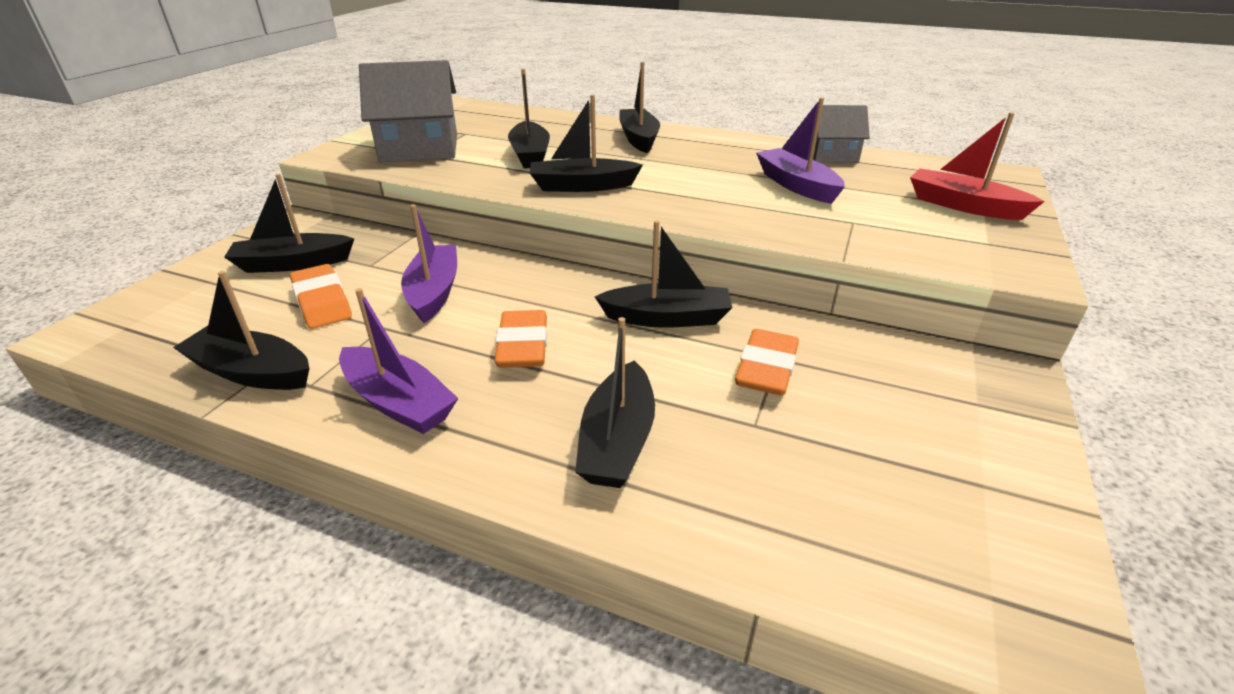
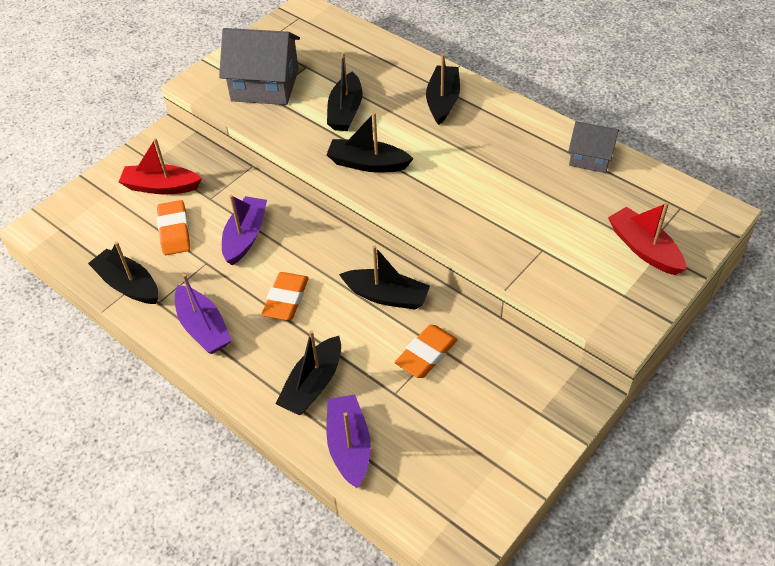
camera: 20 degrees right, 15 degrees up
black boat [224,174,354,273] -> red boat [119,138,202,194]
purple boat [756,98,845,204] -> purple boat moved to [327,395,371,488]

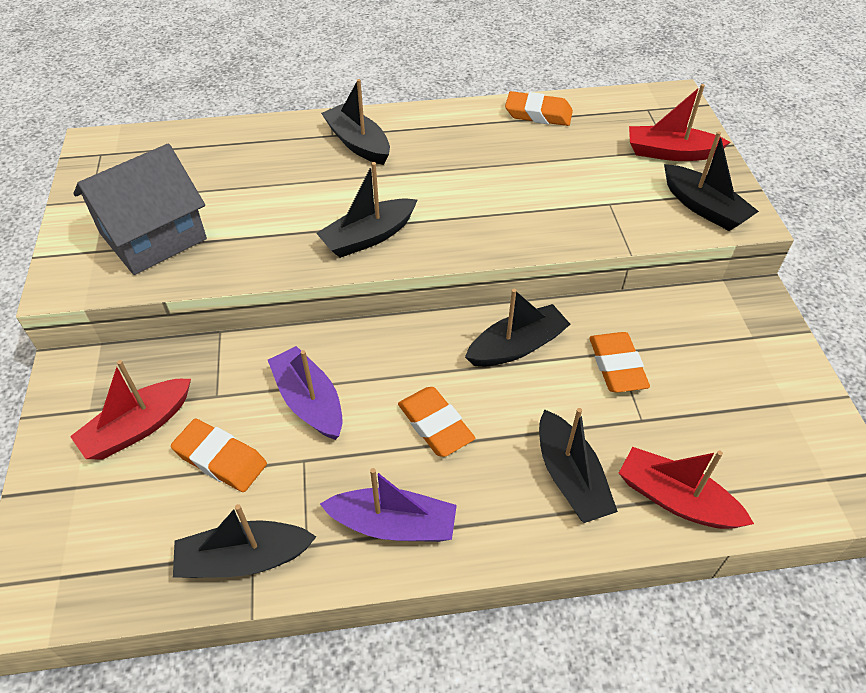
camera: 50 degrees left, 0 degrees up
black boat [327,53,363,131] -> black boat moved to [664,131,759,231]
purple boat [327,395,371,488] -> red boat [619,447,754,529]
grey house [568,121,619,173] -> orange eraser [505,91,573,126]

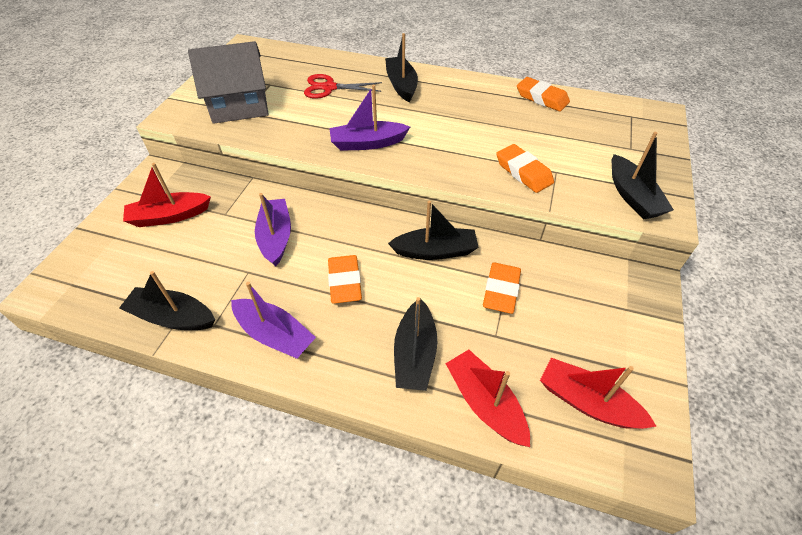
camera: 25 degrees right, 0 degrees up
orange eraser [171,419,267,492] -> orange eraser moved to [496,144,554,193]
black boat [316,162,417,258] -> purple boat [329,85,410,151]
red boat [629,84,730,161] -> red boat moved to [540,358,656,429]
none -> red scissors [304,74,382,99]

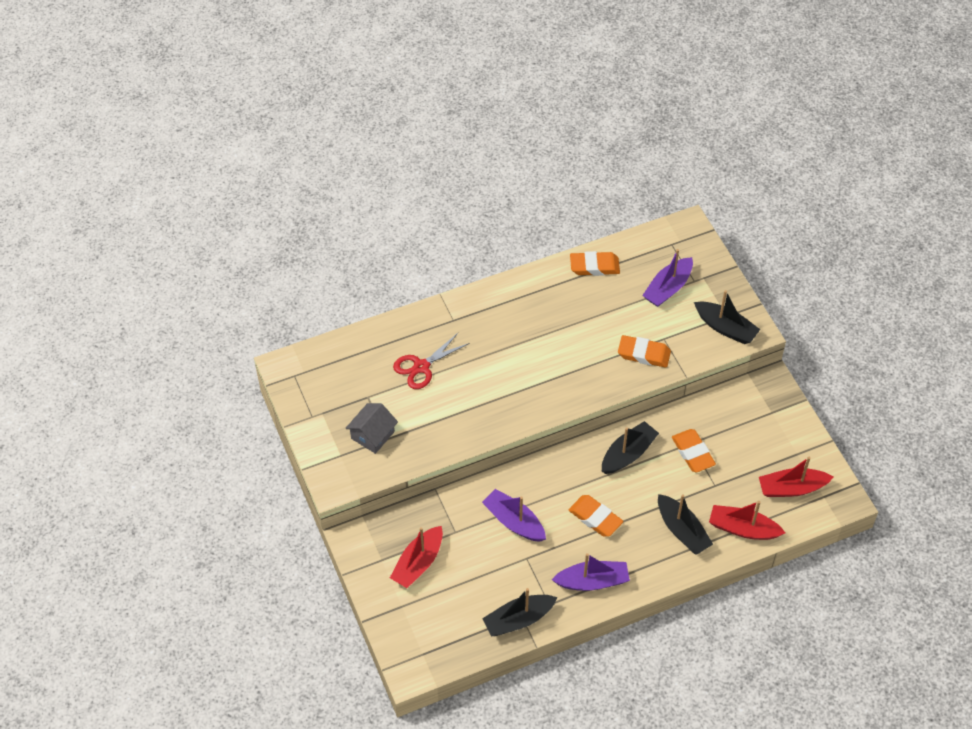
camera: 40 degrees left, 5 degrees up
grey house [188,41,269,124] -> grey house [345,403,398,454], size x0.59
purple boat [329,85,410,151] -> purple boat moved to [642,249,693,307]
black boat [385,33,418,102] -> none

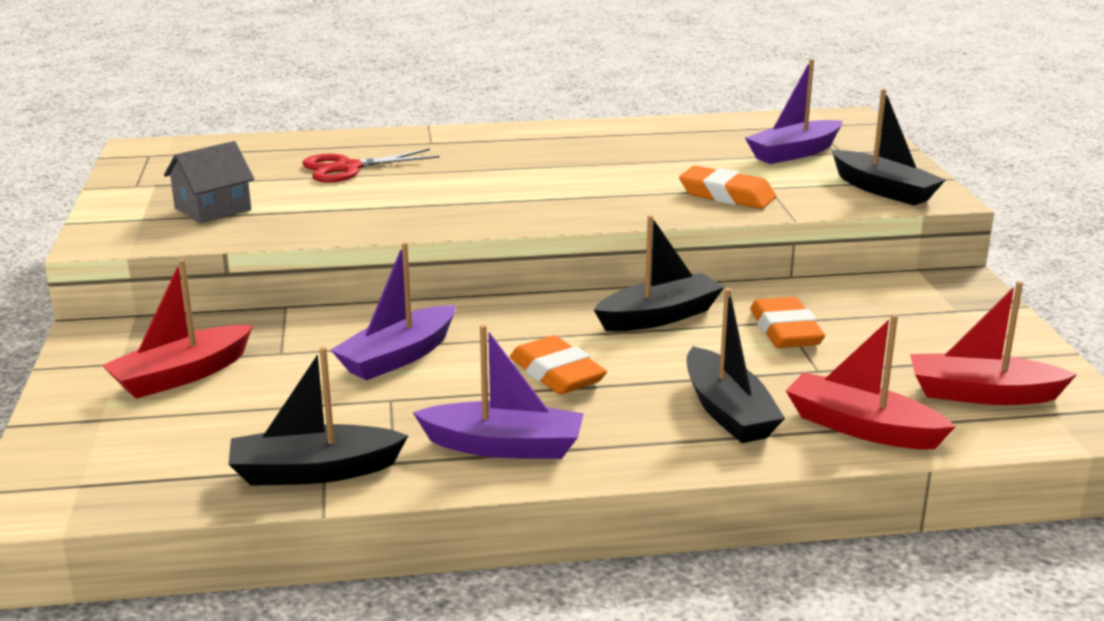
camera: 15 degrees right, 30 degrees down
purple boat [482,489,546,542] -> purple boat turned 105 degrees counterclockwise [331,242,456,381]
orange eraser [570,251,620,276] -> none

